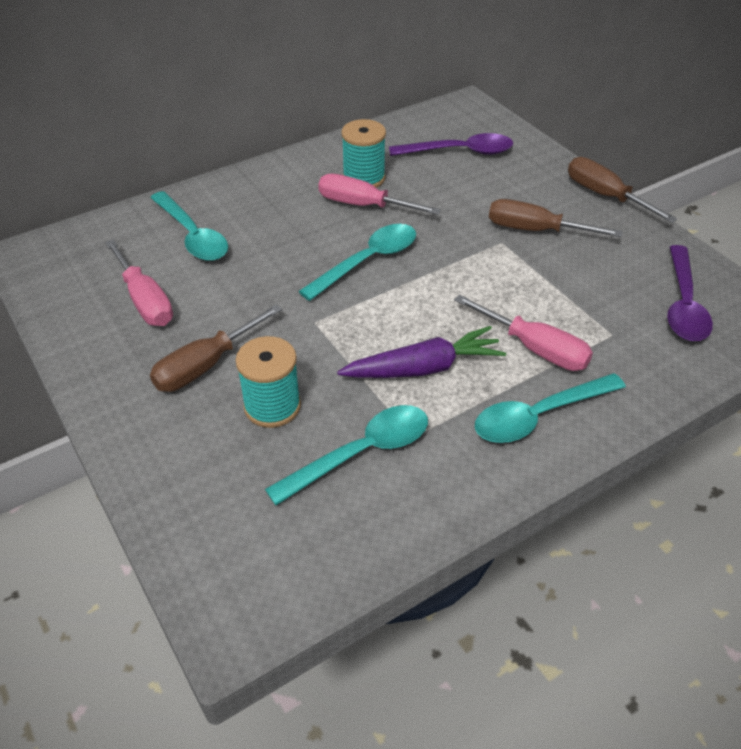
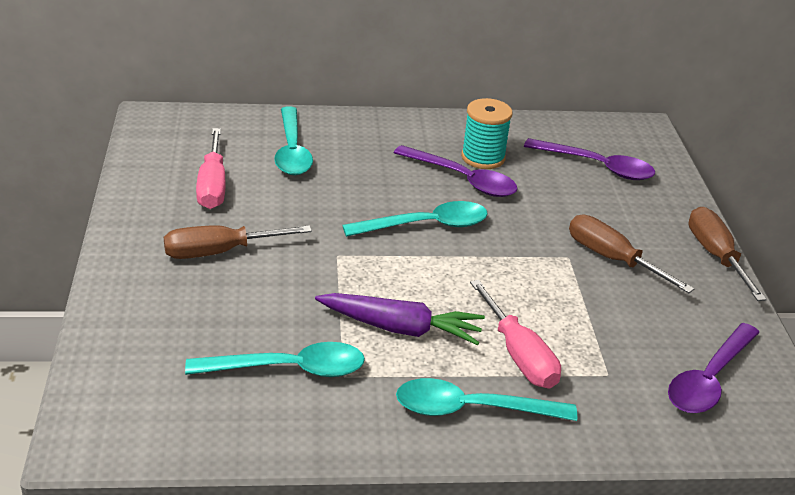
camera: 25 degrees right, 10 degrees down
turquoise spool [236,336,301,428] -> none
pink screwdriver [318,174,441,215] -> purple spoon [394,145,518,197]

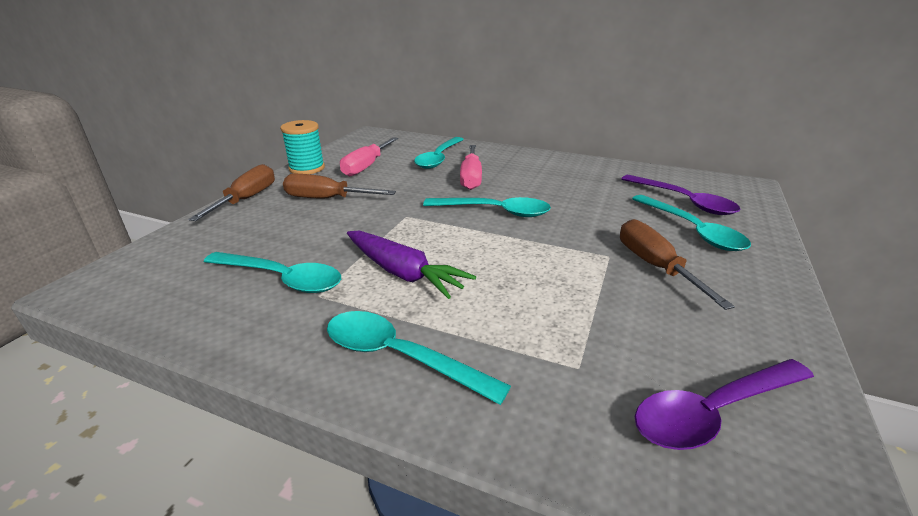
camera: 30 degrees right, 5 degrees down
purple spoon [394,145,518,197] -> none
turquoise spool [461,98,512,169] -> turquoise spool moved to [280,120,325,174]
pink screwdriver [470,280,561,389] -> pink screwdriver moved to [460,145,482,190]
brown screwdriver [688,207,767,301] -> brown screwdriver moved to [188,164,275,221]
none -> turquoise spoon [632,195,751,251]

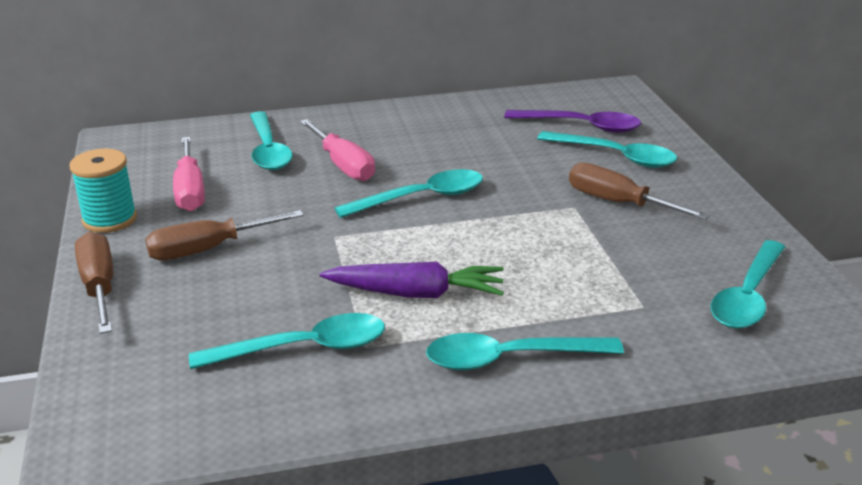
camera: 35 degrees left, 0 degrees up
purple spoon [635,359,814,450] -> turquoise spoon [710,240,785,329]

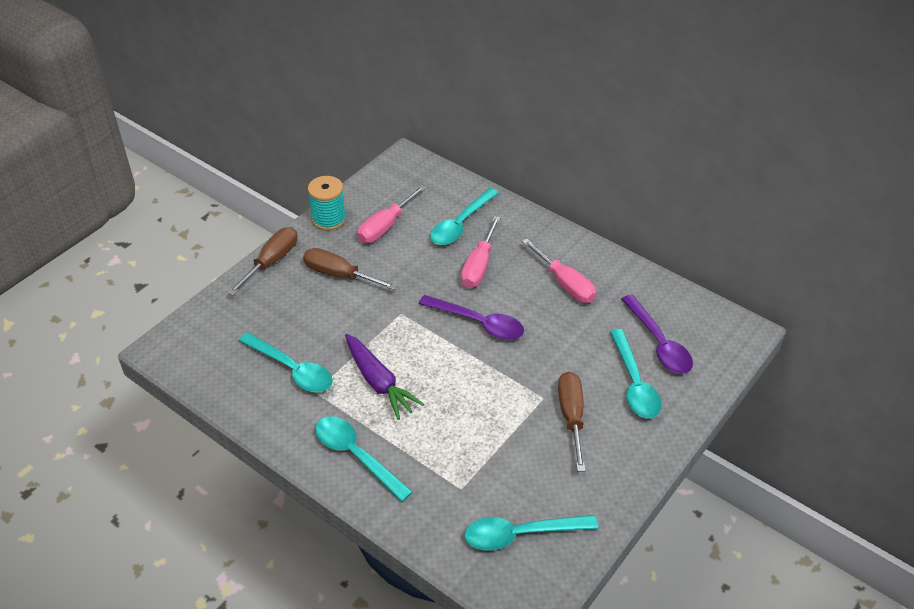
camera: 50 degrees right, 15 degrees up
turquoise spoon [335,169,483,218] -> purple spoon [419,295,524,340]
none -> pink screwdriver [522,238,596,303]

